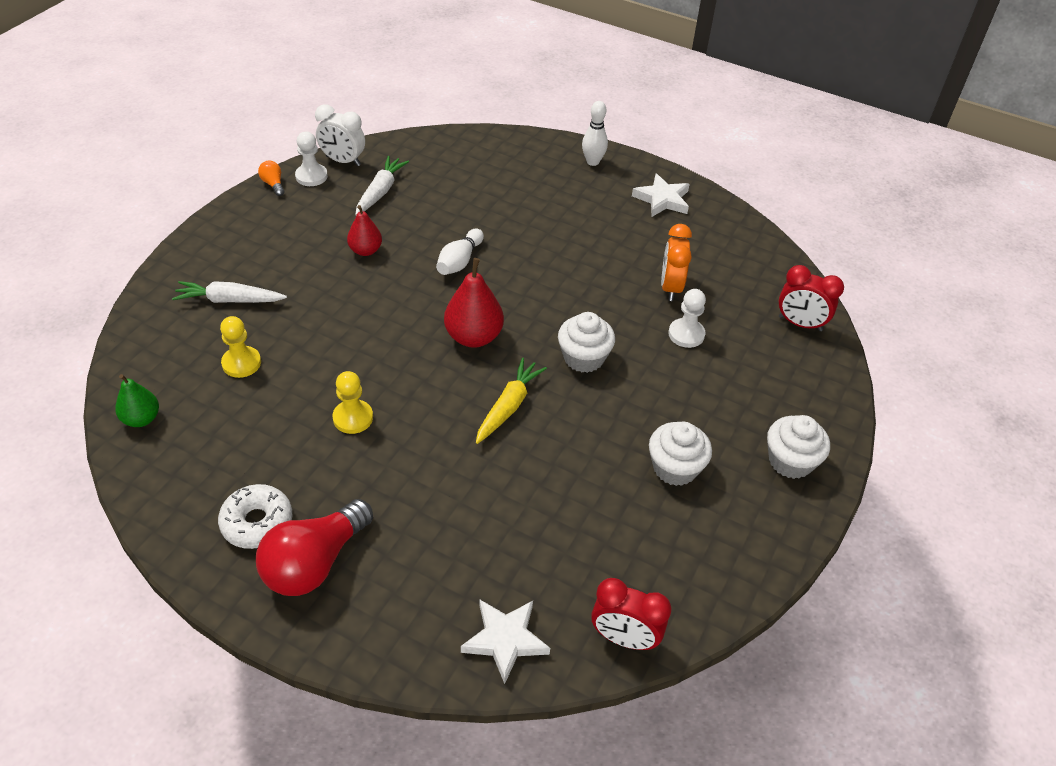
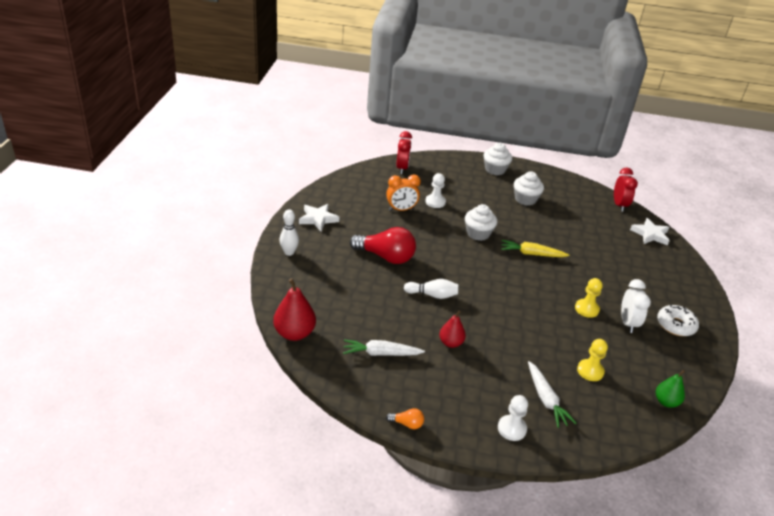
camera: 110 degrees left, 10 degrees down
red light bulb [256,499,373,596] -> red light bulb moved to [350,227,416,264]
orange light bulb [258,160,285,196] -> orange light bulb turned 120 degrees counterclockwise [386,408,424,429]
white pawn [295,131,328,186] -> white pawn moved to [498,395,528,441]
white clock [315,104,365,166] -> white clock moved to [621,279,651,333]
red pear [444,258,504,348] -> red pear moved to [273,278,316,341]

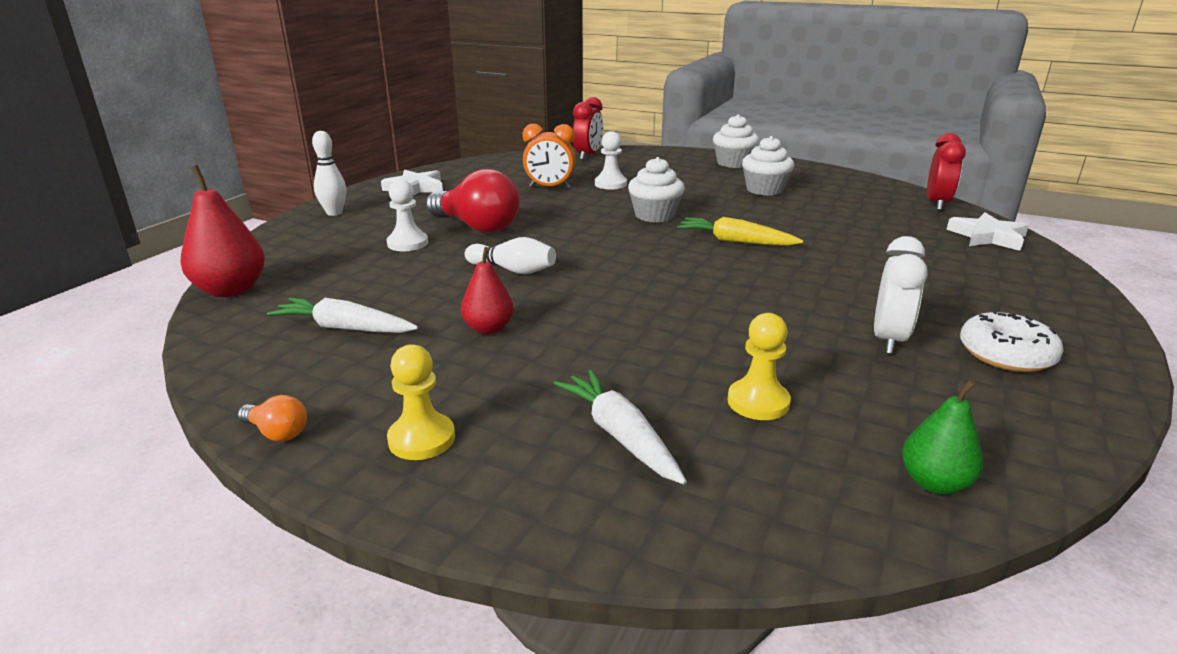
camera: 20 degrees right, 10 degrees down
white pawn [498,395,528,441] -> white pawn moved to [387,180,428,251]
white carrot [528,361,576,428] -> white carrot turned 150 degrees clockwise [553,370,687,484]
yellow pawn [575,278,603,318] -> yellow pawn moved to [387,344,455,460]

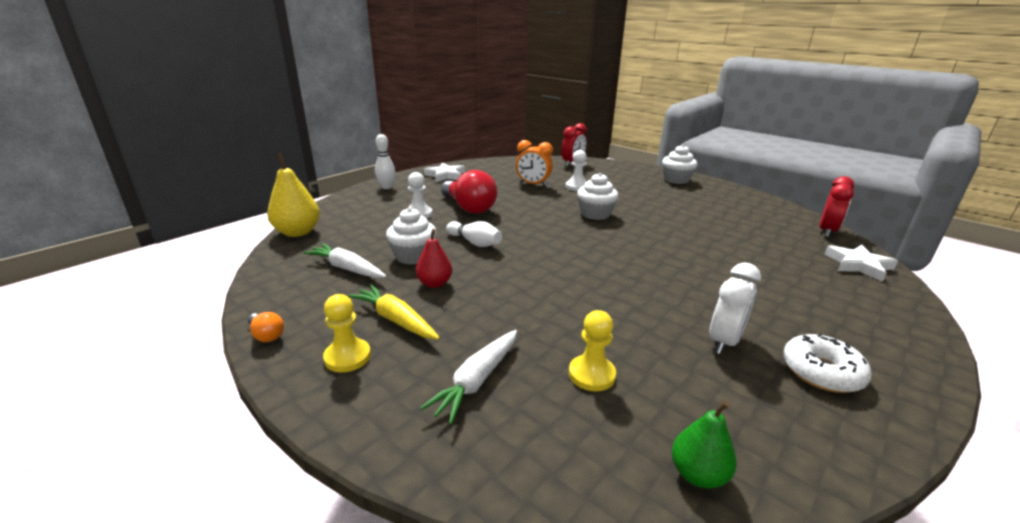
camera: 15 degrees right, 0 degrees up
red pear [180,165,265,297] -> yellow pear [267,153,320,237]
white carrot [553,370,687,484] -> white carrot turned 135 degrees counterclockwise [420,330,517,424]
yellow carrot [677,217,803,246] -> yellow carrot moved to [348,284,440,339]
white cupcake [742,136,794,196] -> white cupcake moved to [386,208,437,265]

